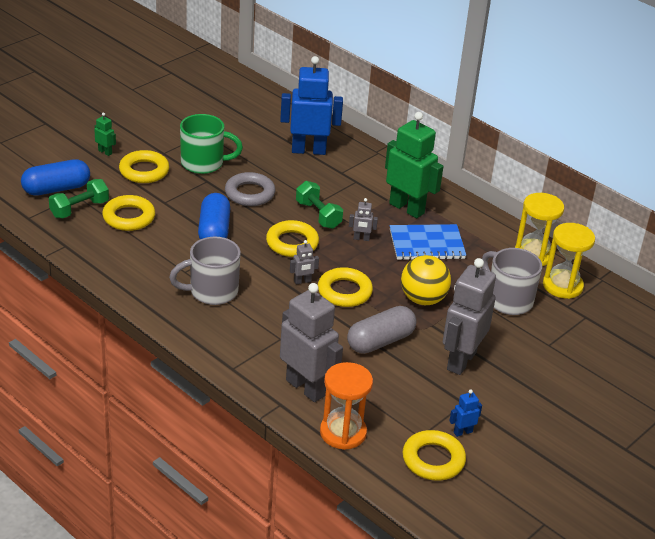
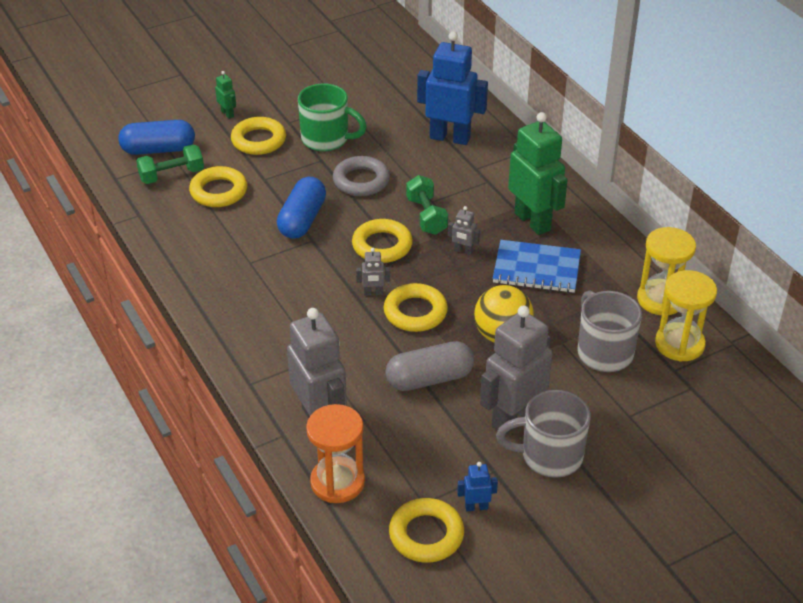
camera: 20 degrees right, 5 degrees up
grey mug [169,237,241,305] -> grey mug moved to [496,389,591,478]

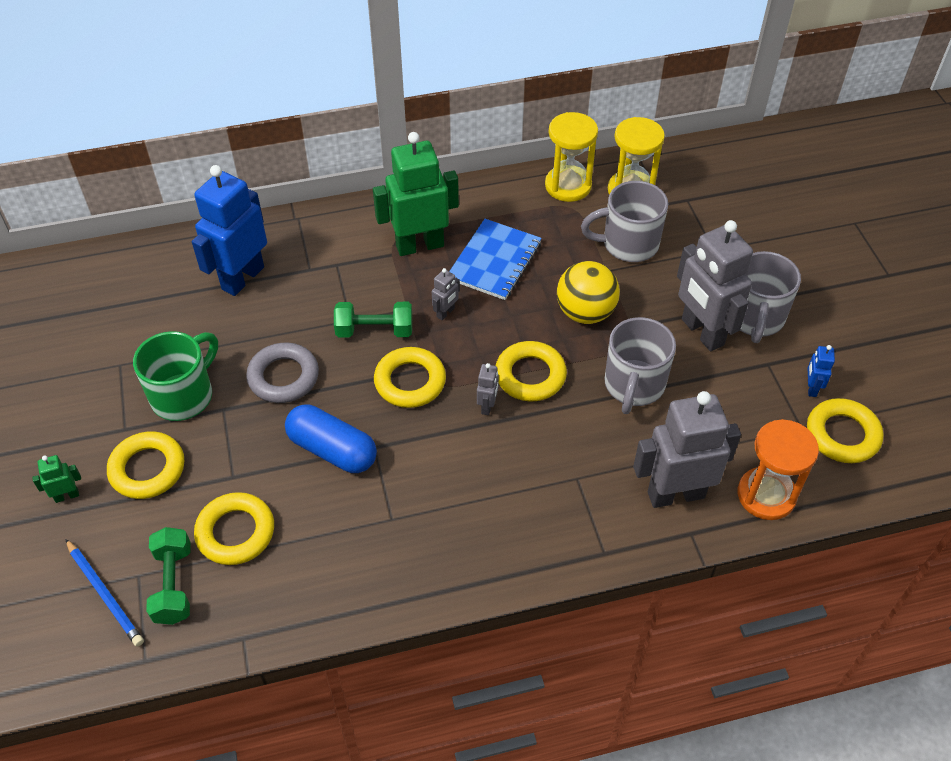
camera: 75 degrees left, 10 degrees up
blue capsule [118,120,195,155] -> blue pencil [65,539,144,647]
grey capsule [385,341,474,391] -> grey mug [604,317,676,414]

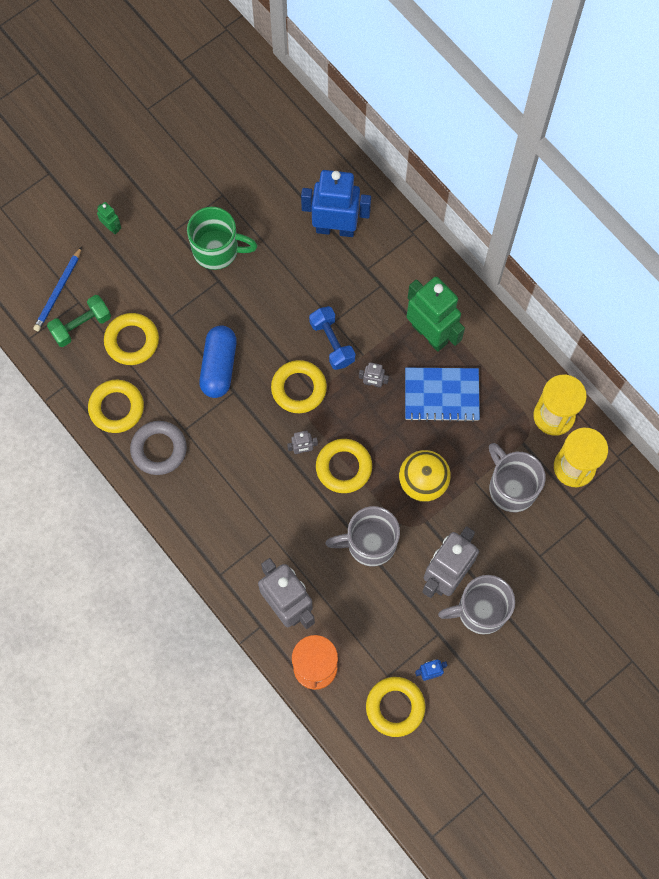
camera: 65 degrees right, 20 degrees up
yellow ring [107,431,184,499] -> yellow ring moved to [88,380,144,433]
grey ring [246,343,319,403] -> grey ring moved to [130,421,187,475]
green dumbbell [334,302,412,338] -> blue dumbbell [309,306,355,370]

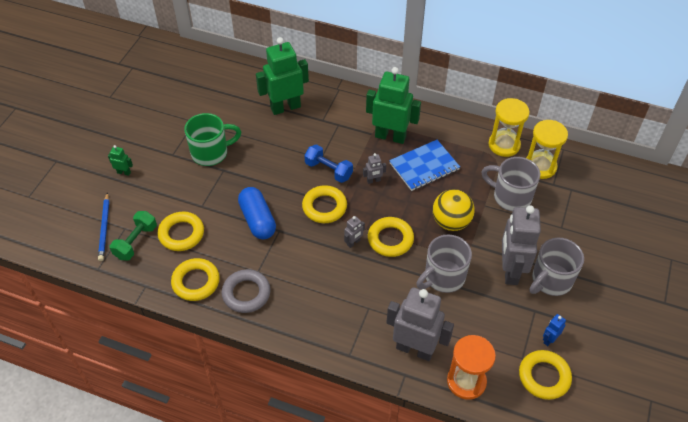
camera: 30 degrees left, 20 degrees down
blue robot [301,170,371,237] -> green robot [256,37,309,115]

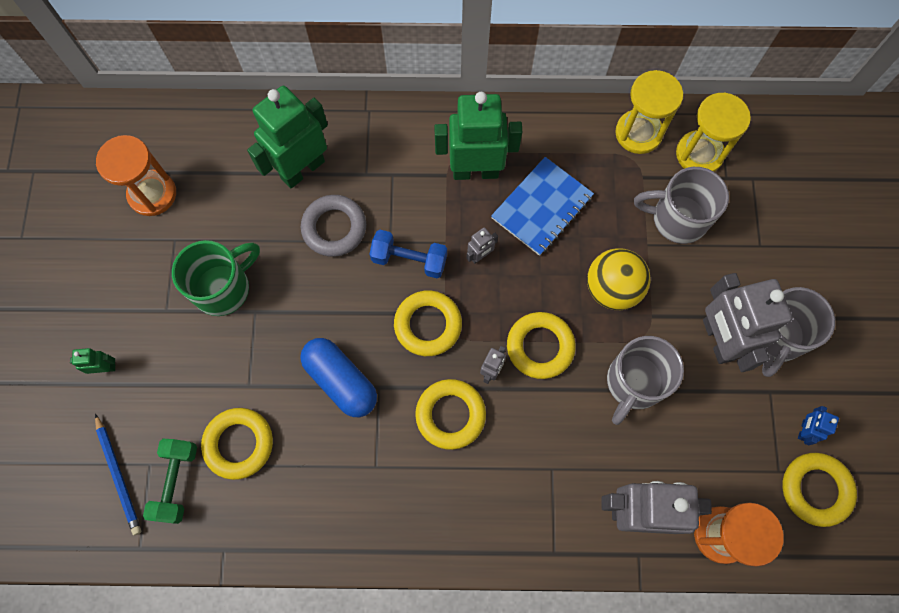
camera: 20 degrees left, 20 degrees up
yellow ring [171,258,220,301] -> yellow ring moved to [415,379,486,450]
grey ring [222,269,271,313] -> grey ring moved to [301,195,366,257]
none -> orange hourglass [96,135,176,216]

